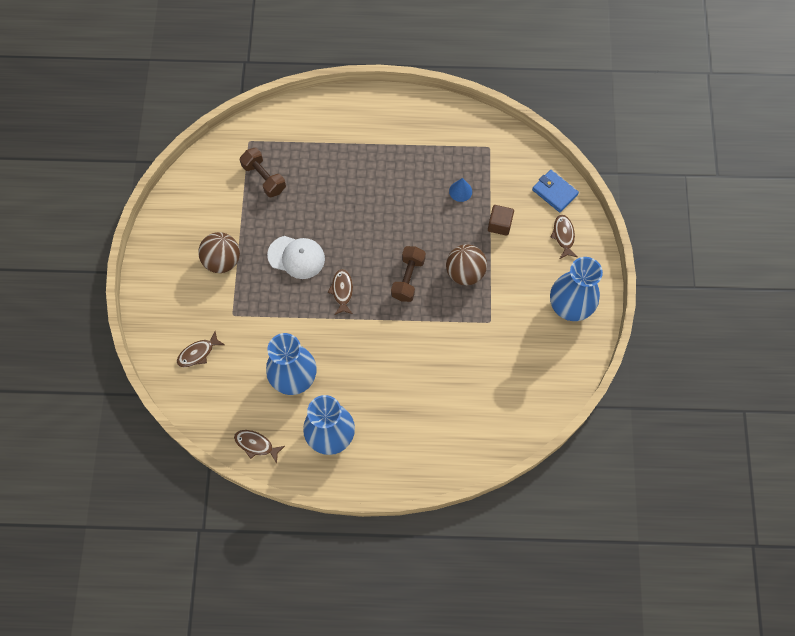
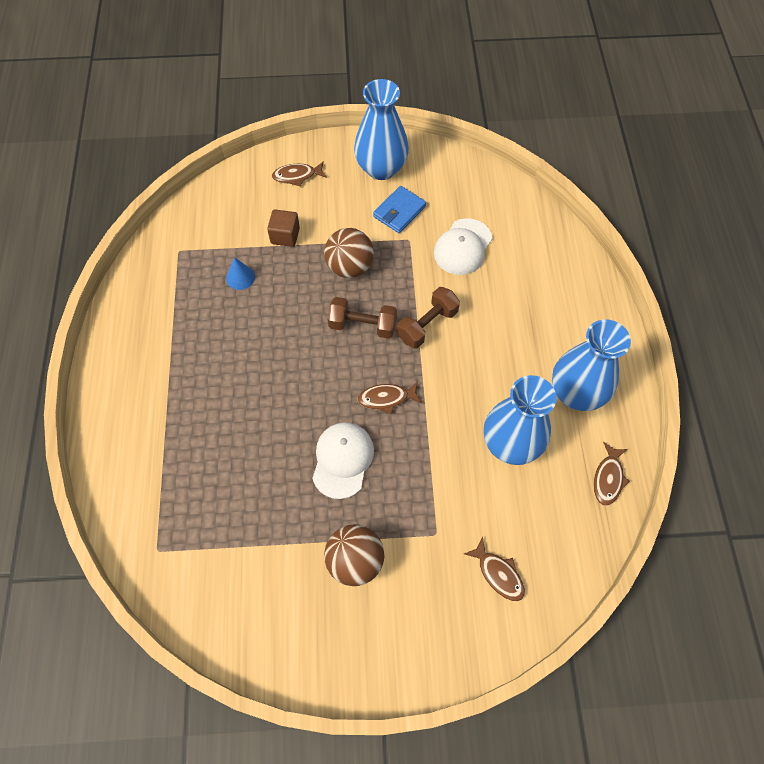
camera: 95 degrees left, 5 degrees down
brown dumbbell [240,148,286,197] -> brown dumbbell moved to [397,287,460,348]
blue wallet [532,170,579,212] -> blue wallet moved to [373,186,426,233]
none -> white cap [434,218,493,275]

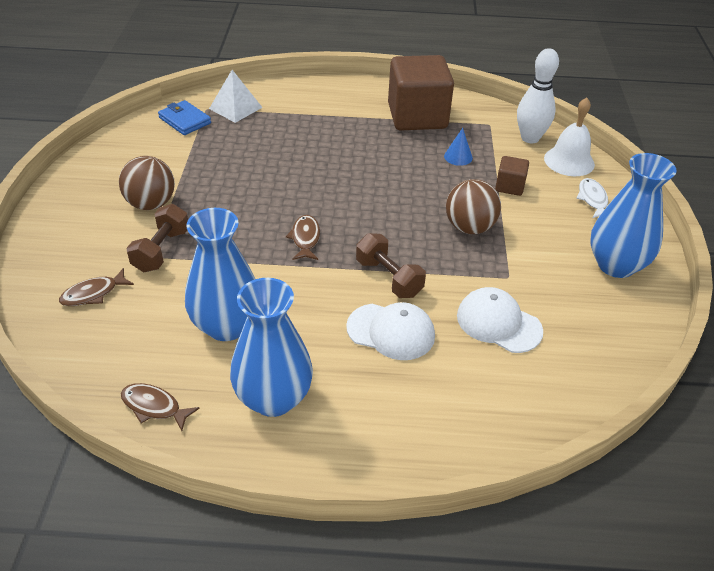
camera: 95 degrees right, 20 degrees down
brown fish [272,161,327,187] -> white fish [576,178,608,218]
white cap [312,422,374,499] -> white cap moved to [346,302,435,360]
brown dumbbell [328,297,397,339] -> brown dumbbell moved to [126,204,188,272]
blue wallet [373,186,426,233] -> blue wallet moved to [158,100,211,135]
none -> white pyramid [209,70,263,123]
none -> brown cube [388,55,454,131]
none -> white bowling pin [517,48,559,143]
none -> white bell [544,97,595,176]

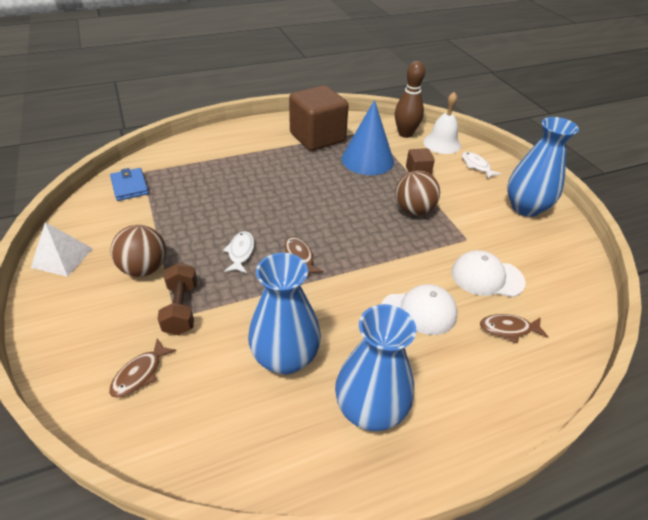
camera: 25 degrees left, 0 degrees up
brown fish [121,383,200,431] -> brown fish moved to [480,314,548,343]
blue wallet [158,100,211,135] -> blue wallet turned 45 degrees clockwise [110,168,149,201]
white pyramid [209,70,263,123] -> white pyramid moved to [31,222,93,277]
brown dumbbell [356,233,426,298] -> none
blue cone [444,128,473,166] -> blue cone [341,100,394,175], size x2.32
white bowling pin [517,48,559,143] -> brown bowling pin [395,61,425,138]
none -> white fish [223,231,254,273]

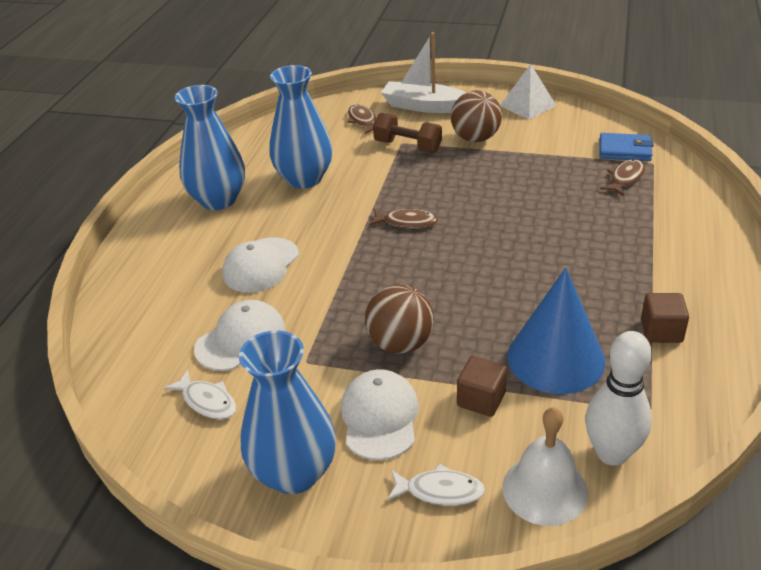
camera: 130 degrees right, 5 degrees down
white fish [223,231,254,273] -> white fish moved to [164,369,236,419]
brown cube [289,85,349,151] -> brown cube [641,293,689,343], size x0.45
brown bowling pin [395,61,425,138] -> white bowling pin [585,331,652,466]
brown fish [480,314,548,343] -> brown fish moved to [600,159,645,196]
none -> white cap [341,369,419,460]
none -> white boat [381,32,466,113]

